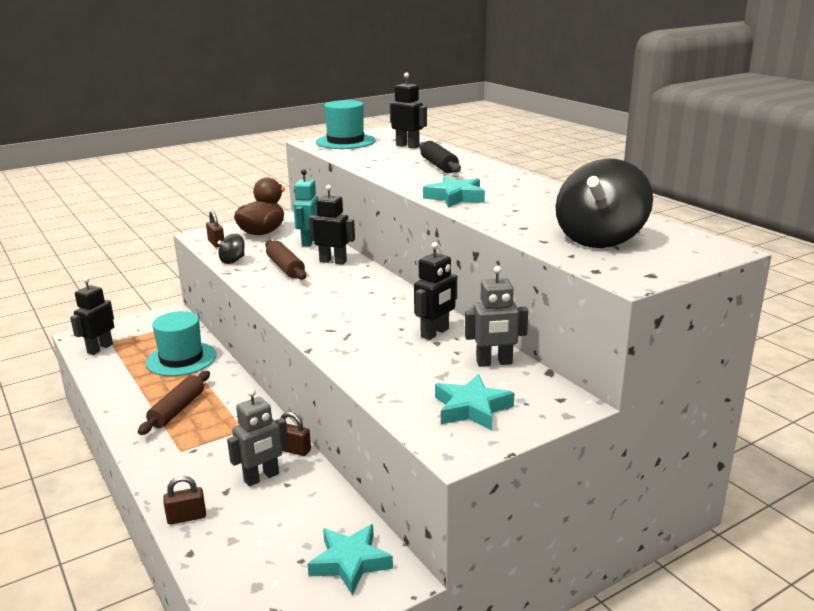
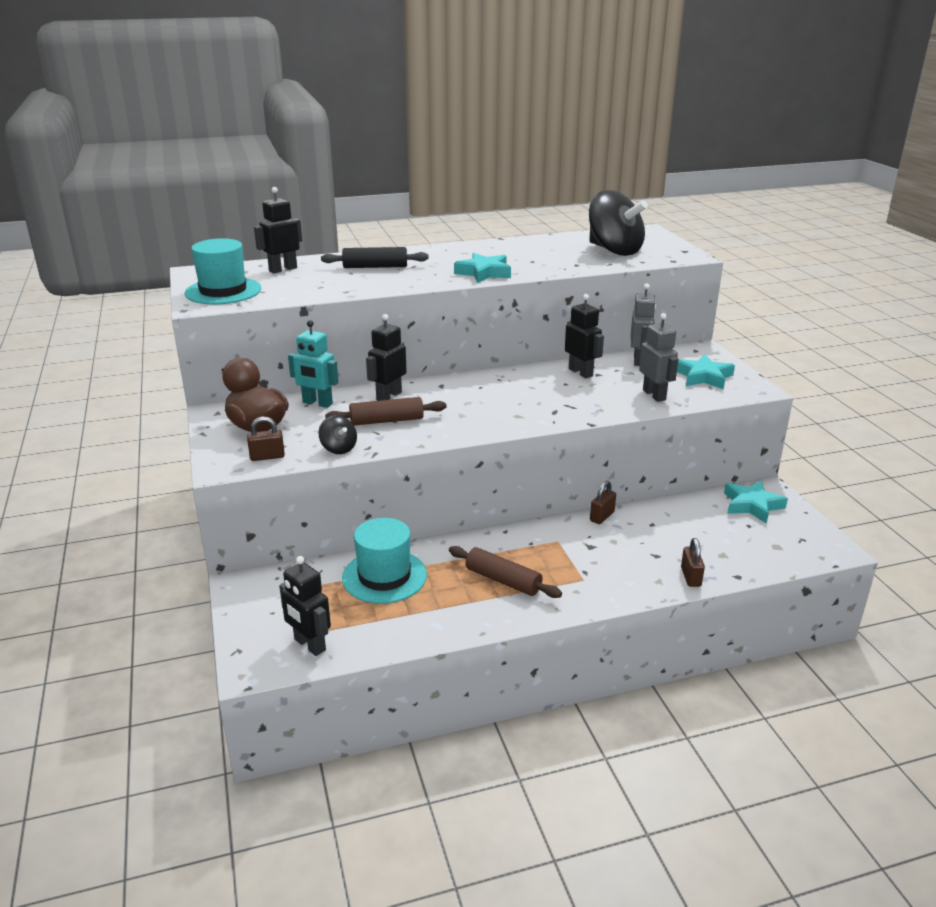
camera: 75 degrees left, 5 degrees up
grey robot [227,389,288,486] -> grey robot moved to [639,313,678,402]

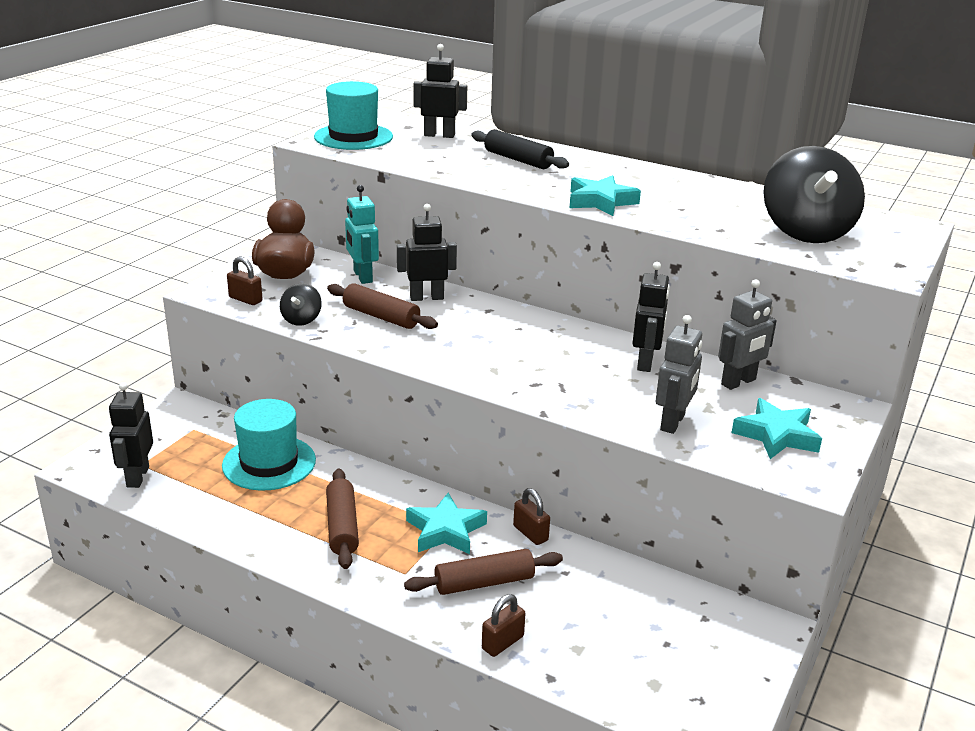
camera: 45 degrees right, 0 degrees up
brown padlock [590,481,616,524] -> brown padlock turned 60 degrees clockwise [513,488,550,545]
turquoise star [724,480,788,524] -> turquoise star moved to [406,493,487,554]
none -> brown rolling pin [404,549,563,595]

